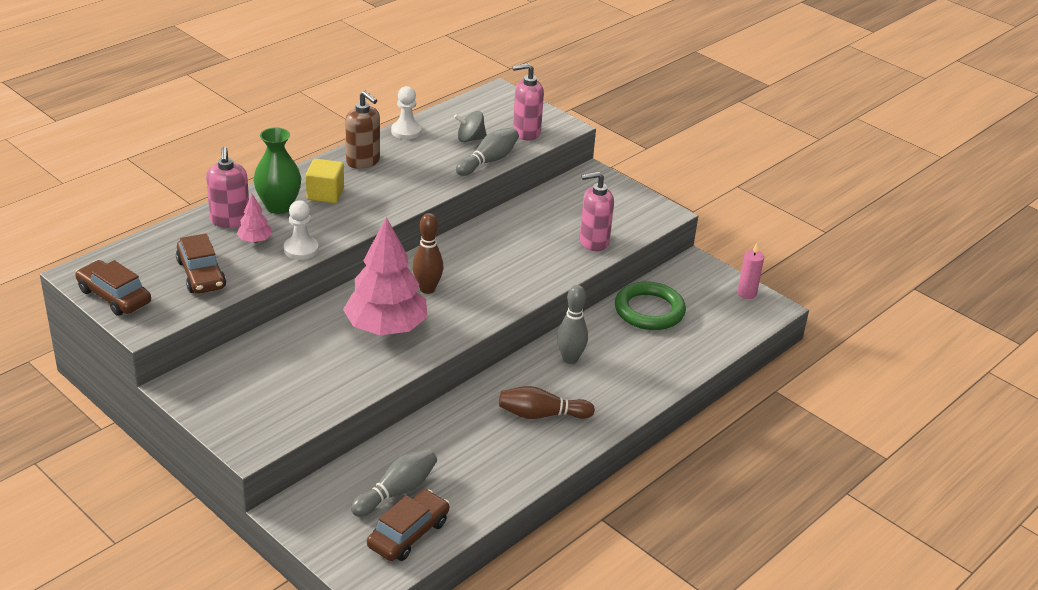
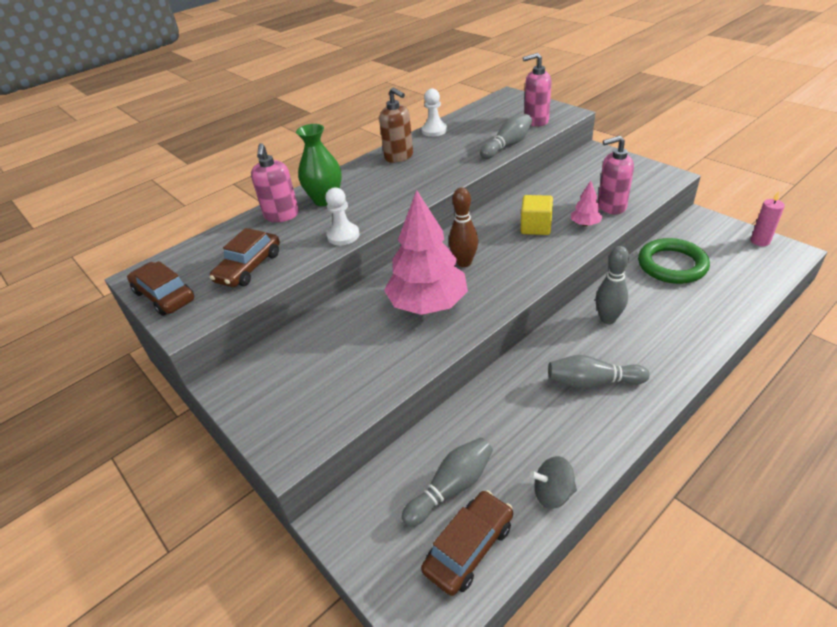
camera: 10 degrees right, 5 degrees up
brown car [176,233,226,294] -> brown car turned 45 degrees clockwise [210,228,280,287]
pink tree [236,194,272,243] -> pink tree moved to [571,181,603,226]
yellow cube [306,159,344,203] -> yellow cube moved to [520,195,553,235]
grey spinning top [454,111,487,142] -> grey spinning top moved to [530,456,577,509]
brown bowling pin [499,386,595,419] -> grey bowling pin [548,355,650,389]

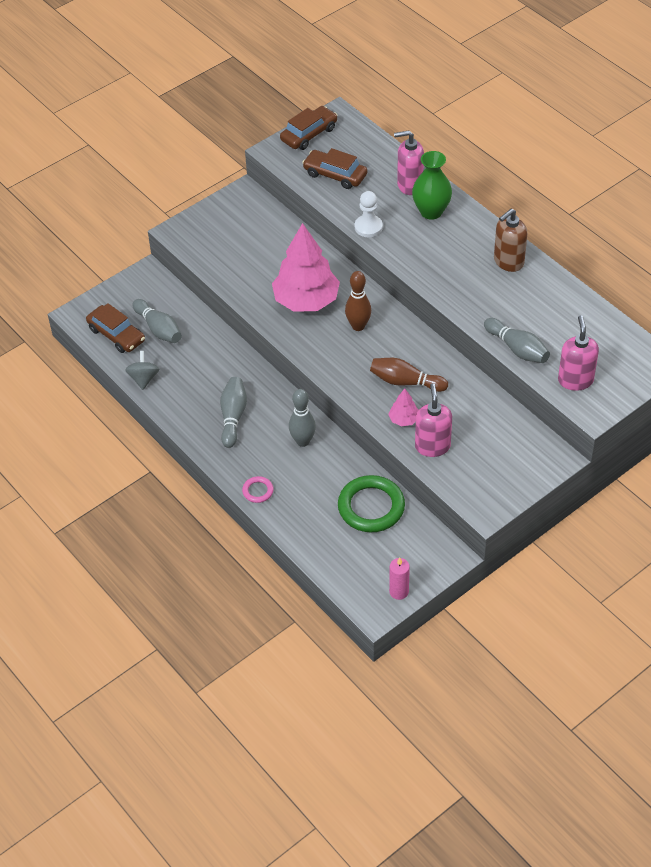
camera: 90 degrees right, 10 degrees up
white pawn [422,89,447,137] -> none
yellow cube [520,195,553,235] -> brown bowling pin [370,358,448,392]
none -> pink ring [242,476,274,503]

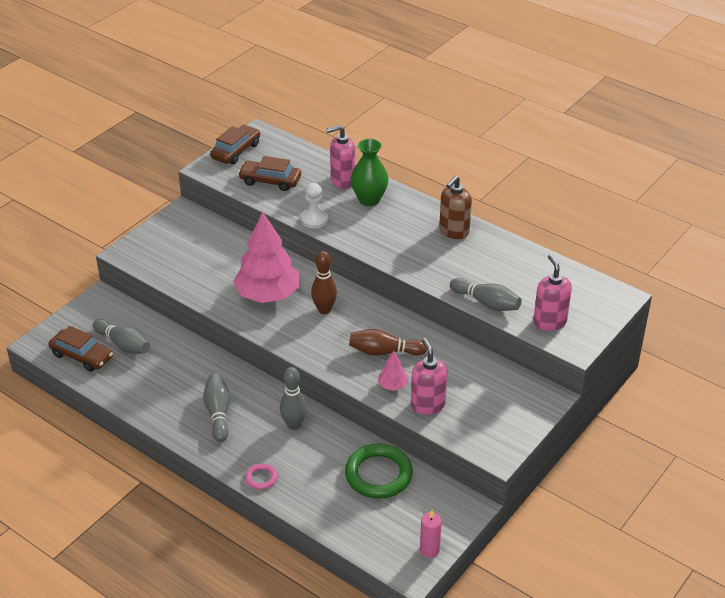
camera: 15 degrees left, 10 degrees down
grey spinning top [125,351,159,390] -> none

